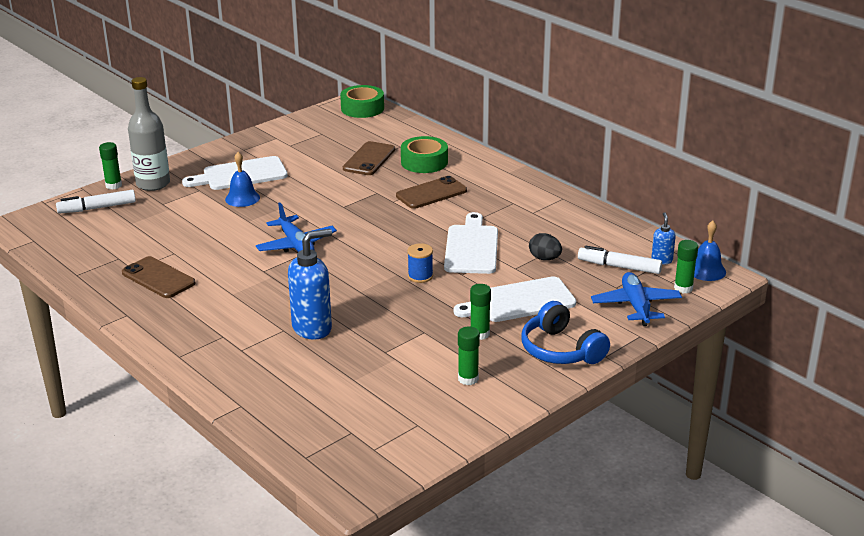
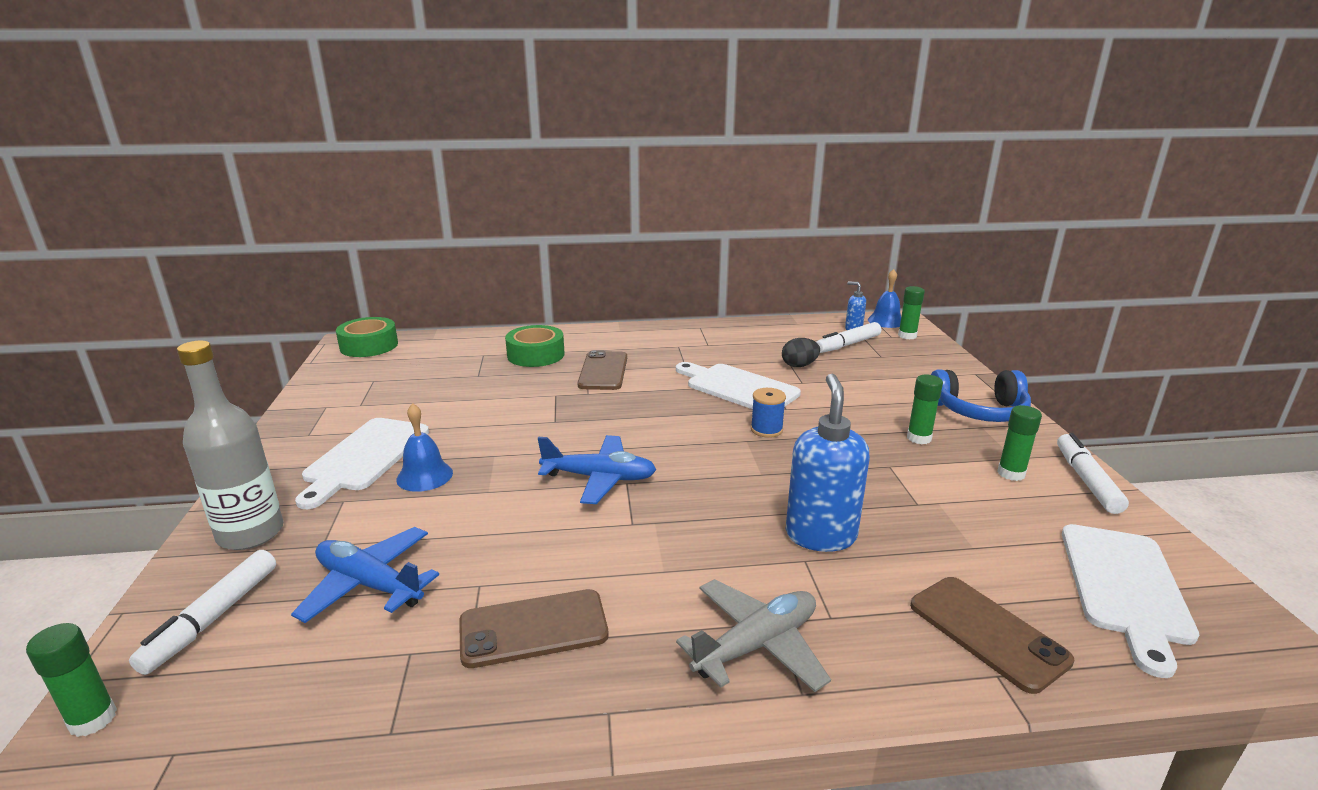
camera: 55 degrees left, 5 degrees down
green glue stick [99,142,122,189] -> green glue stick moved to [26,623,117,737]
brown phone [343,141,395,175] -> brown phone moved to [910,577,1074,694]
white cutting board [454,276,576,322] -> white cutting board moved to [1062,524,1199,678]
blue plane [591,272,682,326] -> blue plane moved to [291,527,439,623]
none -> grey plane [676,579,831,692]
none -> white marker [1057,433,1129,514]

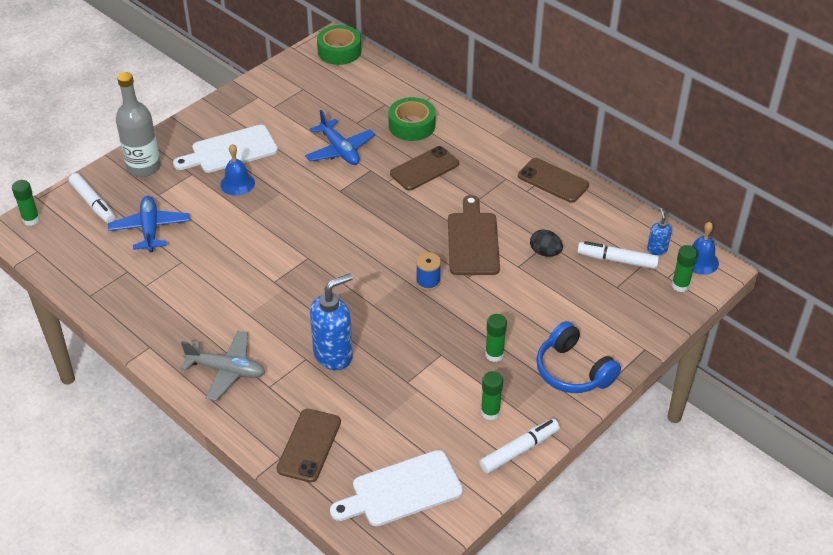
camera: 50 degrees right, 20 degrees up
white marker [129,550,276,675] -> white marker turned 105 degrees counterclockwise [69,173,115,223]
brown phone [459,589,609,668] -> brown phone moved to [518,158,589,203]
blue plane [538,435,657,504] -> blue plane moved to [305,110,375,165]
white cutting board [676,362,801,409] -> brown cutting board [448,195,500,275]

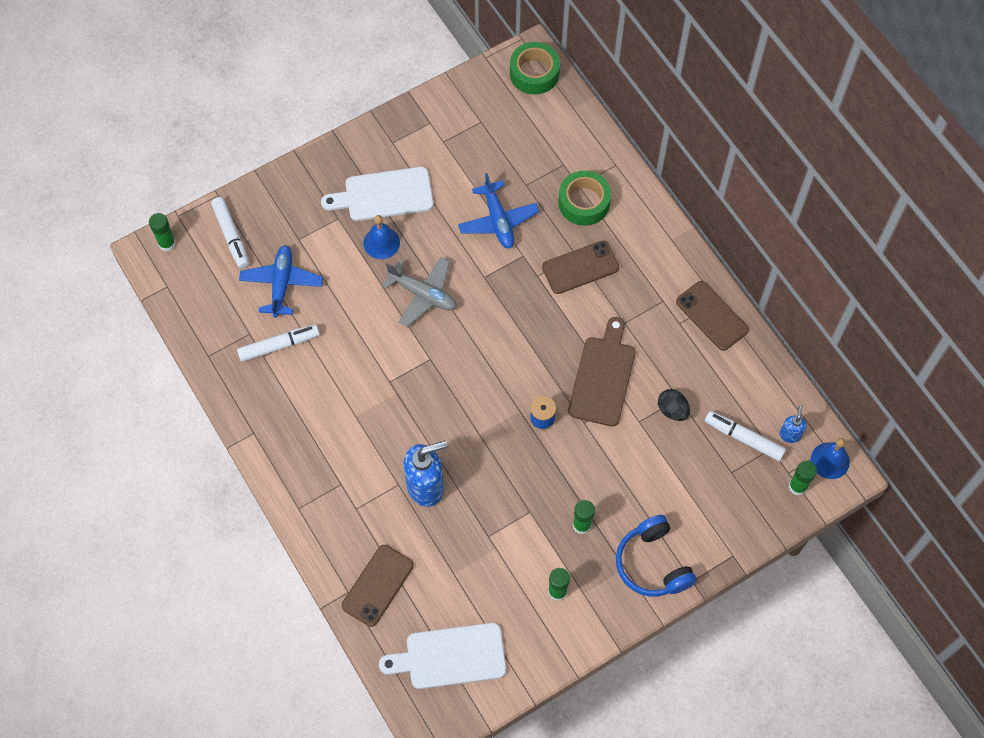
camera: 15 degrees right, 20 degrees up
grey bottle [116,72,161,177] -> none
grey plane [180,331,265,401] -> grey plane moved to [382,257,457,327]
white marker [479,419,560,474] -> white marker moved to [237,324,320,362]

